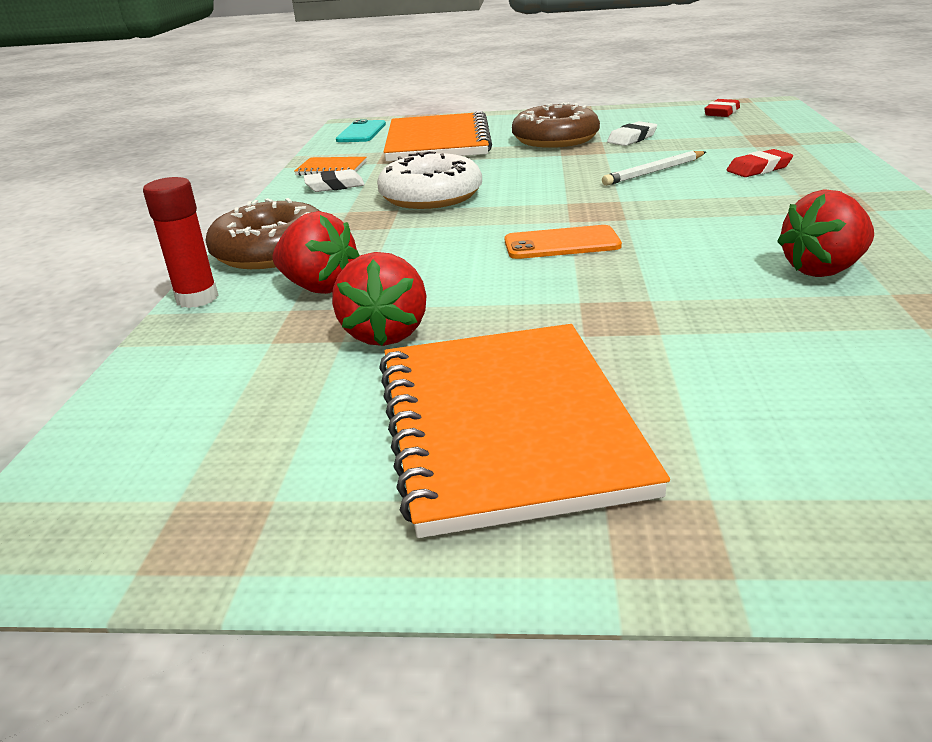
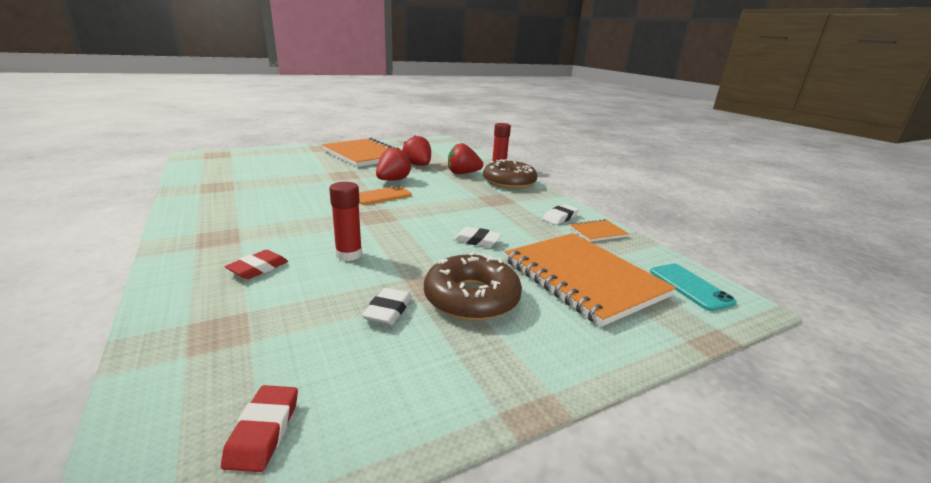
camera: 145 degrees right, 5 degrees down
white donut [377,151,482,209] -> none
white pencil [602,151,706,186] -> red glue stick [329,182,362,261]
red strawberry [777,189,874,277] -> red strawberry moved to [376,147,411,181]
none -> white eraser [453,227,502,247]

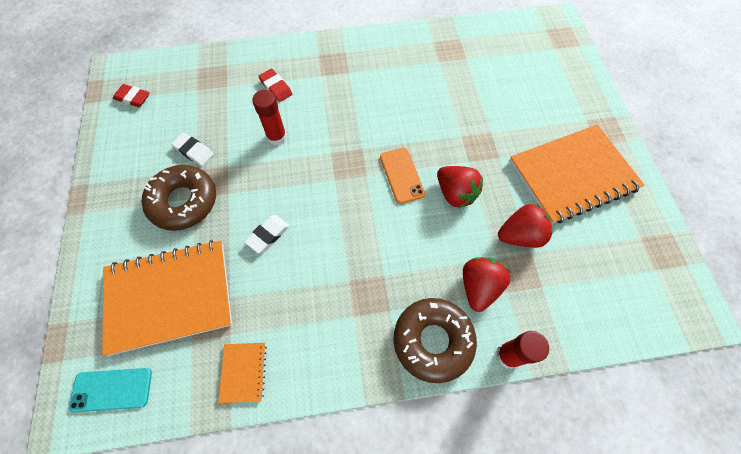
camera: 110 degrees right, 40 degrees up
white eraser [543,204,579,225] -> none

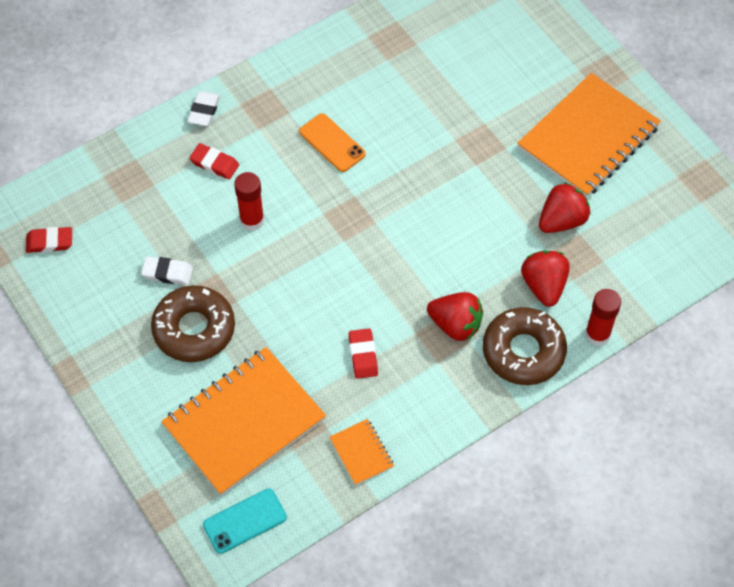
camera: 25 degrees left, 5 degrees down
white eraser [245,215,289,253] -> white eraser moved to [187,91,220,126]
orange phone [380,148,425,204] -> orange phone moved to [299,113,366,172]
red strawberry [437,166,483,208] -> red strawberry moved to [427,292,483,341]
none -> red eraser [349,328,378,379]

